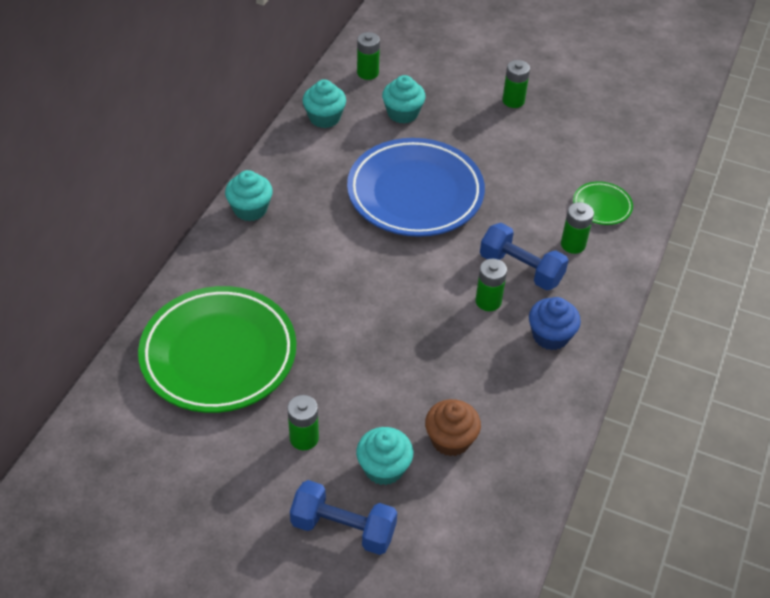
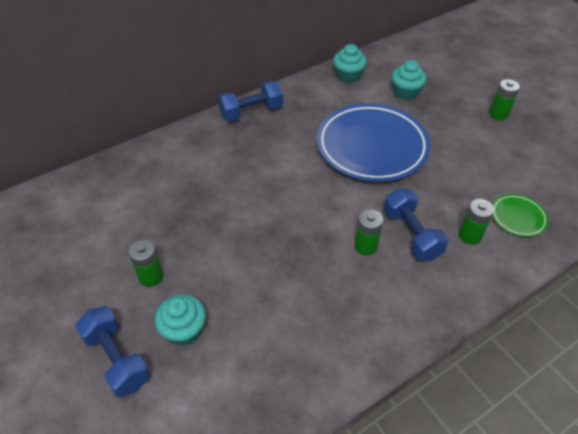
camera: 35 degrees right, 0 degrees up
green plate [138,286,296,413] -> none
turquoise cupcake [225,170,273,221] -> blue dumbbell [218,81,283,121]
green battery [357,32,380,80] -> none
brown cupcake [425,399,481,456] -> none
blue cupcake [529,297,581,350] -> none

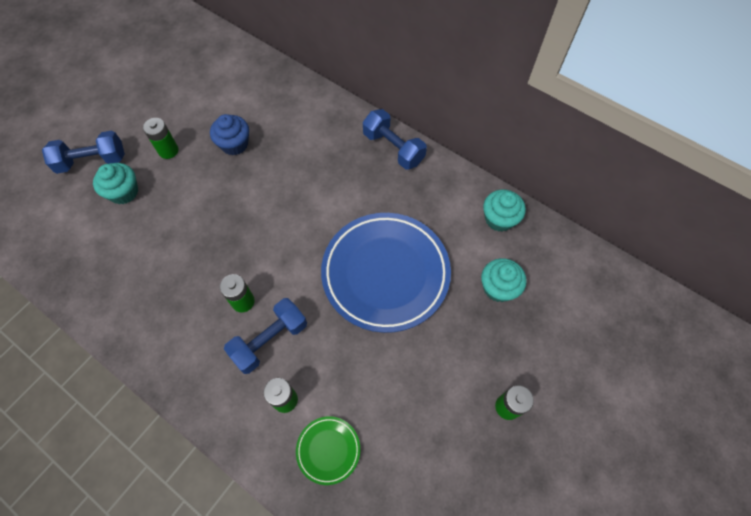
camera: 70 degrees right, 15 degrees up
blue dumbbell [75,306,150,397] -> blue dumbbell turned 45 degrees clockwise [42,131,125,174]
none -> blue cupcake [210,114,249,155]

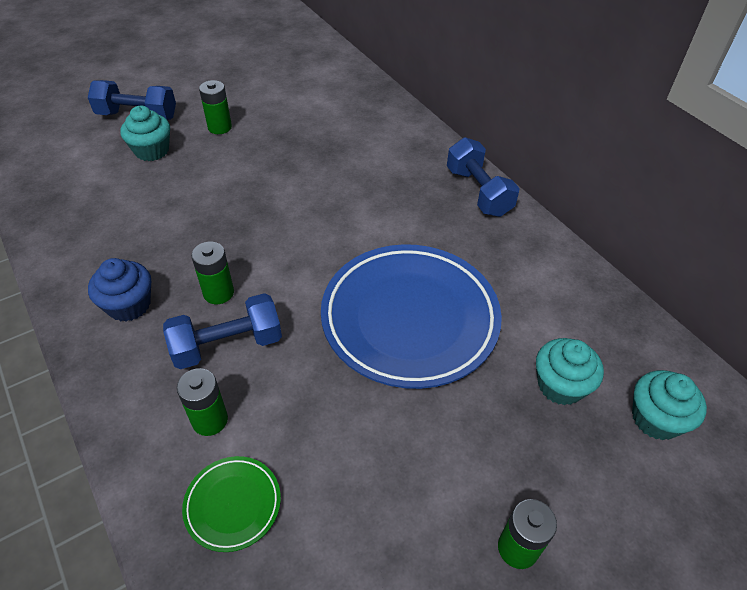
camera: 20 degrees right, 15 degrees down
blue cupcake [210,114,249,155] -> blue cupcake moved to [88,258,151,322]
turquoise cupcake [483,189,526,232] -> turquoise cupcake moved to [632,370,707,440]

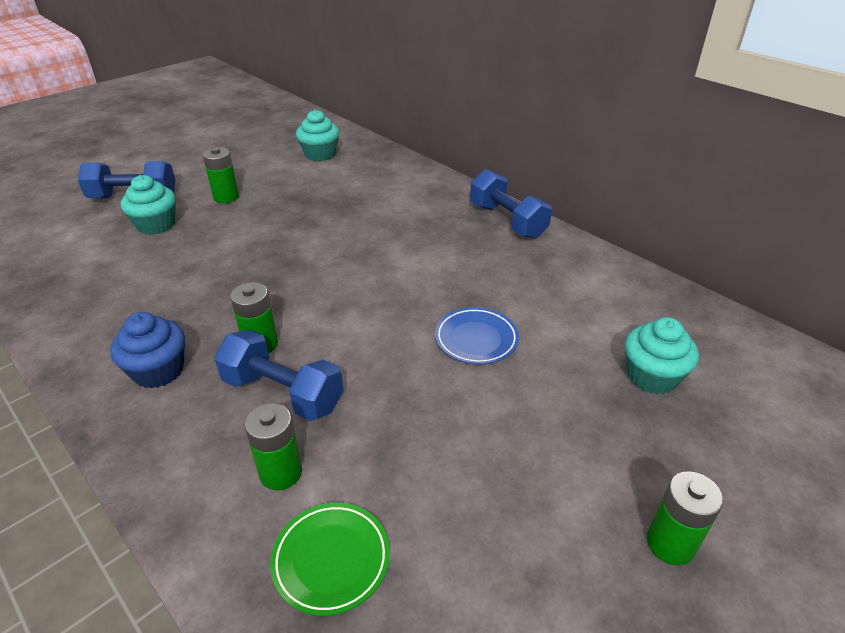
camera: 10 degrees left, 10 degrees down
blue dumbbell [163,293,282,369] -> blue dumbbell turned 60 degrees clockwise [214,330,343,421]
blue plate [321,244,502,389] -> blue plate [435,307,519,364], size x0.44
turquoise cupcake [632,370,707,440] -> turquoise cupcake moved to [296,110,339,161]

